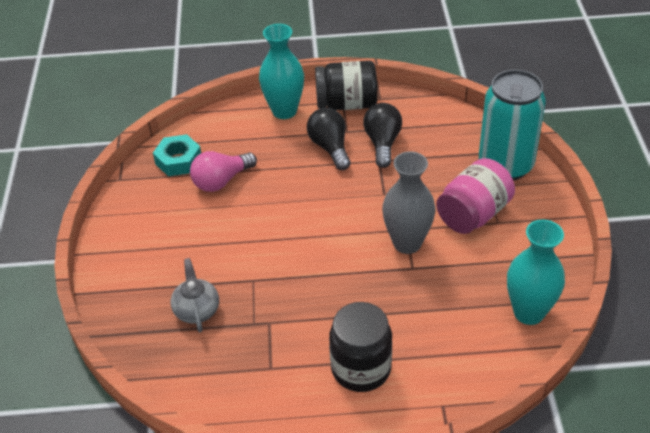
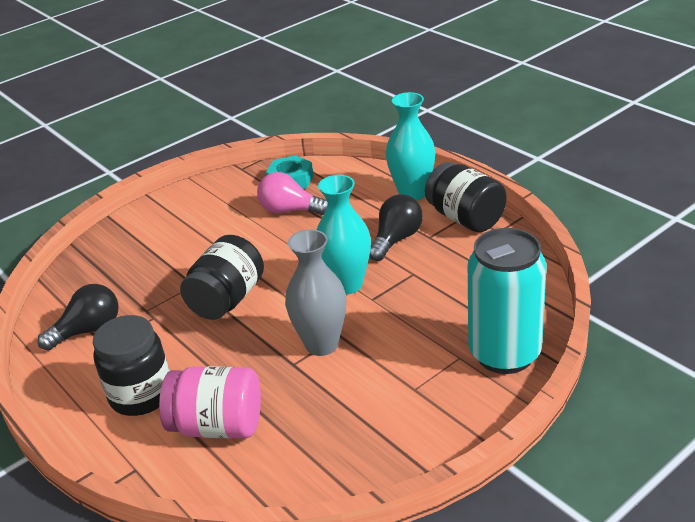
camera: 55 degrees right, 10 degrees down
grey teapot [171,258,219,332] -> none
black light bulb [363,103,402,168] -> black light bulb moved to [38,284,119,351]
pink jar [436,158,515,234] -> pink jar moved to [159,366,261,439]
turquoise vase [507,219,565,325] -> turquoise vase moved to [316,175,371,294]
none -> black jar [180,235,264,320]

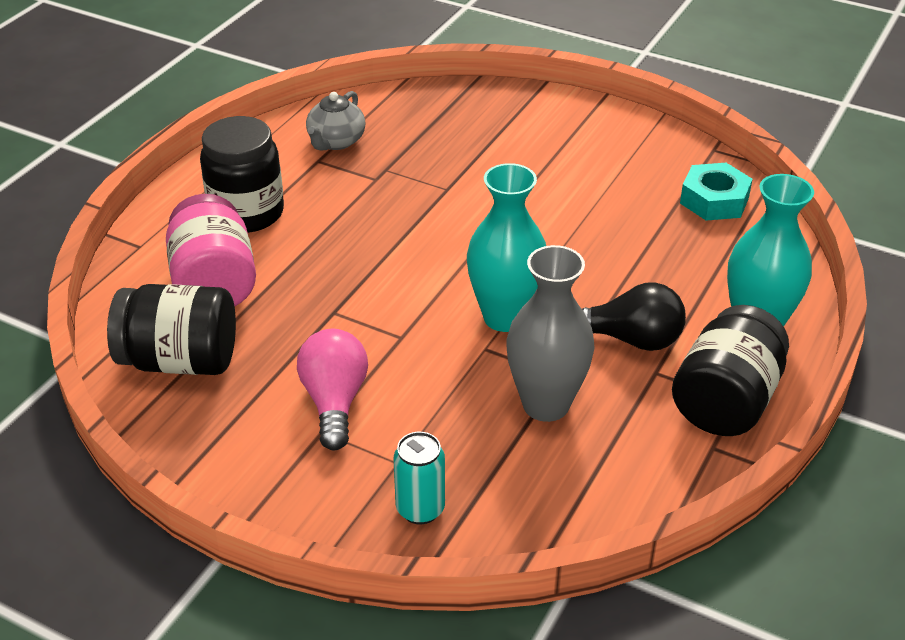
camera: 65 degrees right, 5 degrees up
black light bulb [38,284,119,351] -> grey teapot [306,91,365,150]
black jar [180,235,264,320] -> black jar moved to [107,284,236,375]
pink light bulb [257,172,328,215] -> pink light bulb moved to [297,329,368,450]
grey vase [285,229,346,356] -> grey vase moved to [506,245,595,422]
turquoise can [468,228,546,374] -> turquoise can [394,432,445,524], size x0.46

